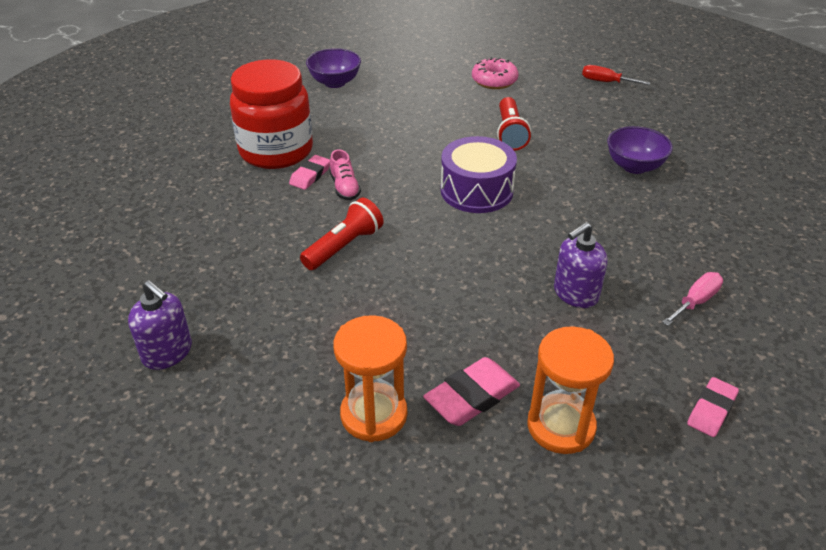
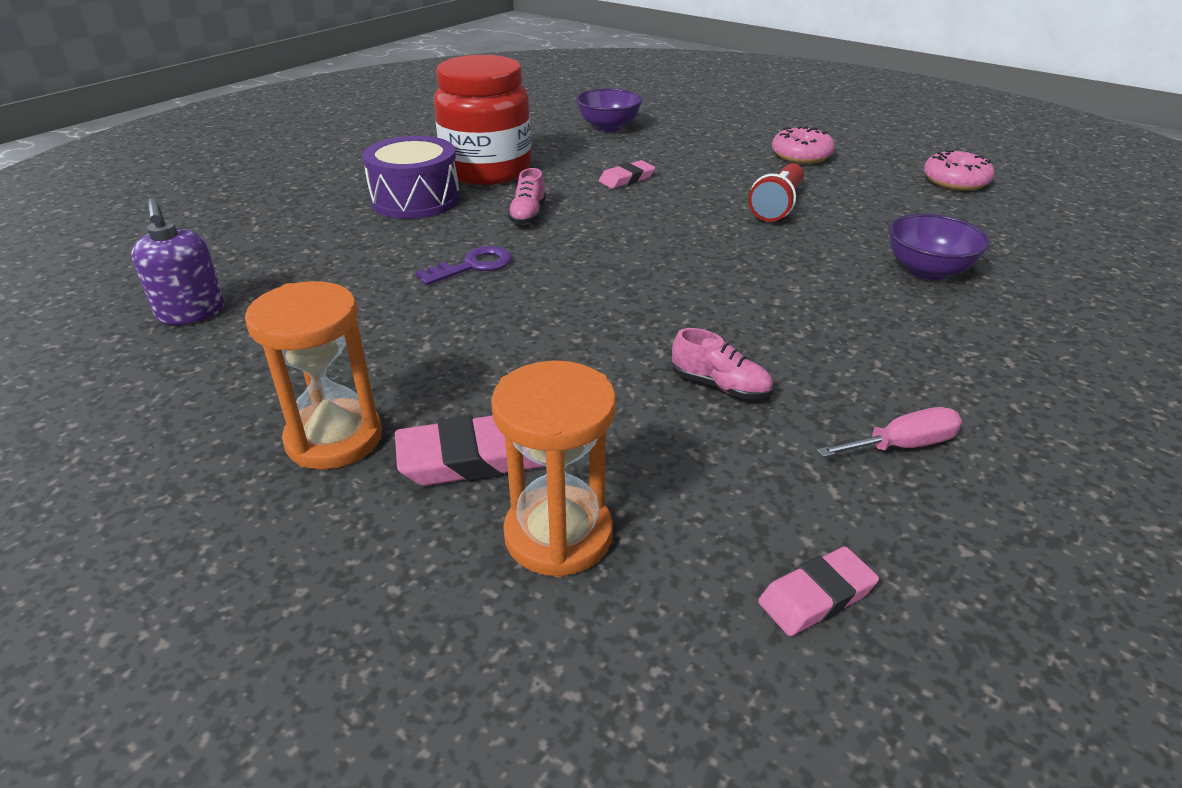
camera: 25 degrees right, 5 degrees down
pink eraser [289,155,330,190] -> pink eraser moved to [599,160,655,189]
red flashlight [300,198,384,270] -> purple key [416,246,512,285]
purple drum [441,136,517,213] -> purple drum moved to [362,136,460,219]
purple soap dispenser [554,222,607,308] -> pink shoe [672,328,773,400]
red screwdriver [582,65,650,85] -> pink donut [924,149,995,191]

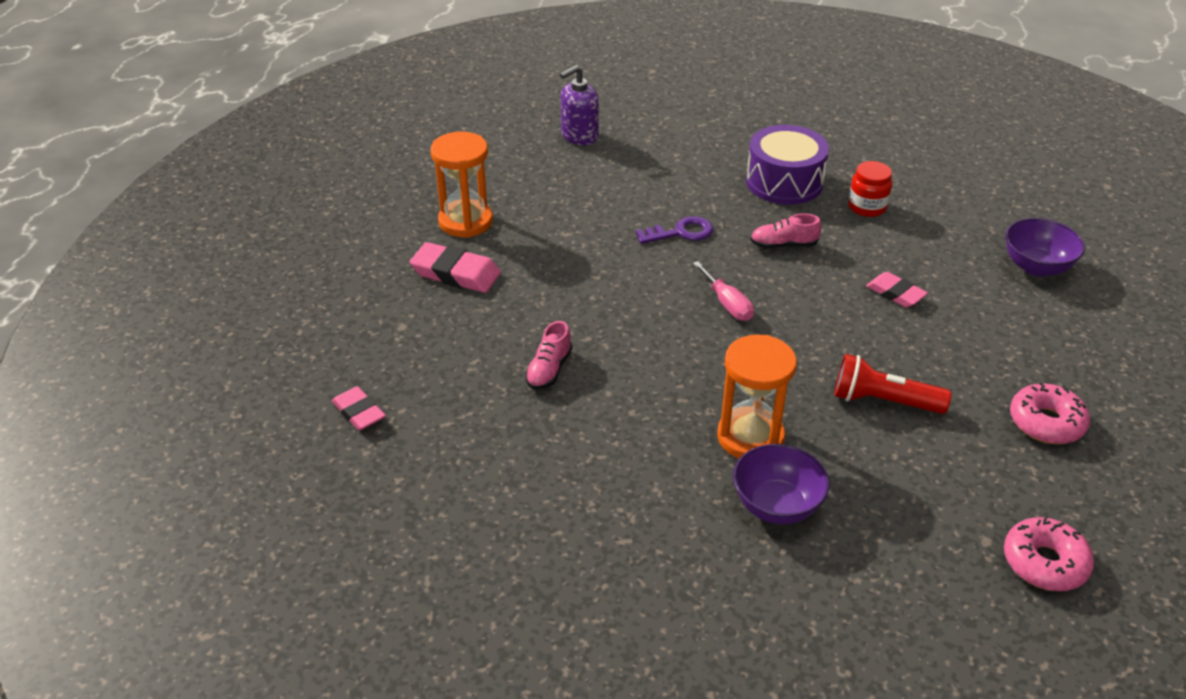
camera: 80 degrees right, 5 degrees up
pink eraser [395,415,545,486] -> pink eraser turned 45 degrees counterclockwise [410,242,501,293]
purple key [416,246,512,285] -> purple key turned 60 degrees counterclockwise [636,216,713,244]
red jar [434,55,531,185] -> red jar [848,161,892,217], size x0.45
orange hourglass [491,360,616,577] -> orange hourglass moved to [717,335,797,459]
pink screwdriver [817,407,962,457] -> pink screwdriver moved to [693,261,754,321]

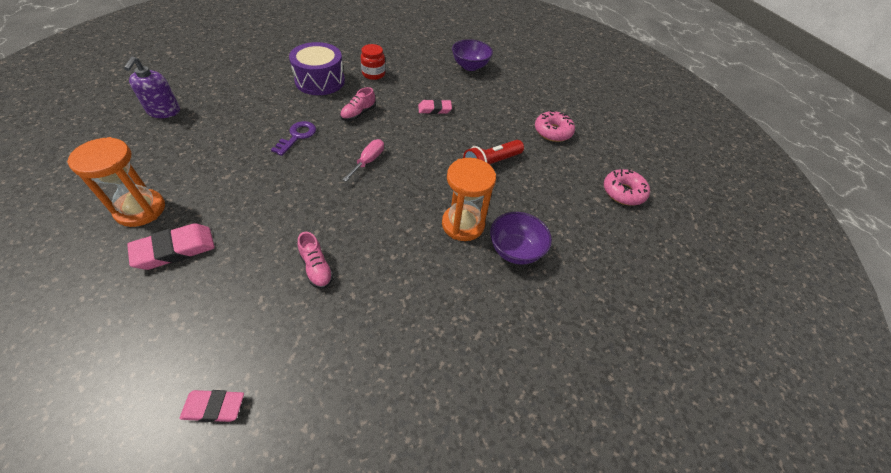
camera: 55 degrees left, 10 degrees up
pink screwdriver [693,261,754,321] -> pink screwdriver turned 75 degrees counterclockwise [342,139,384,181]

